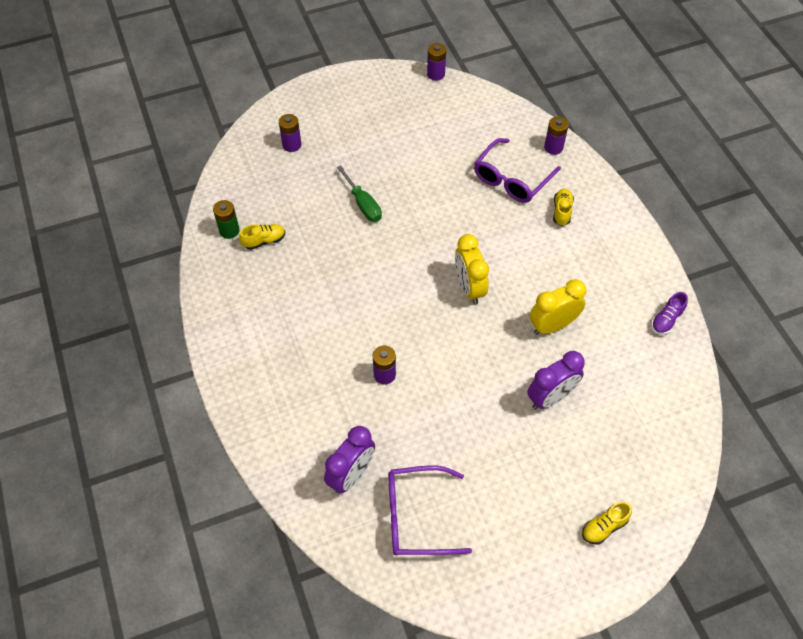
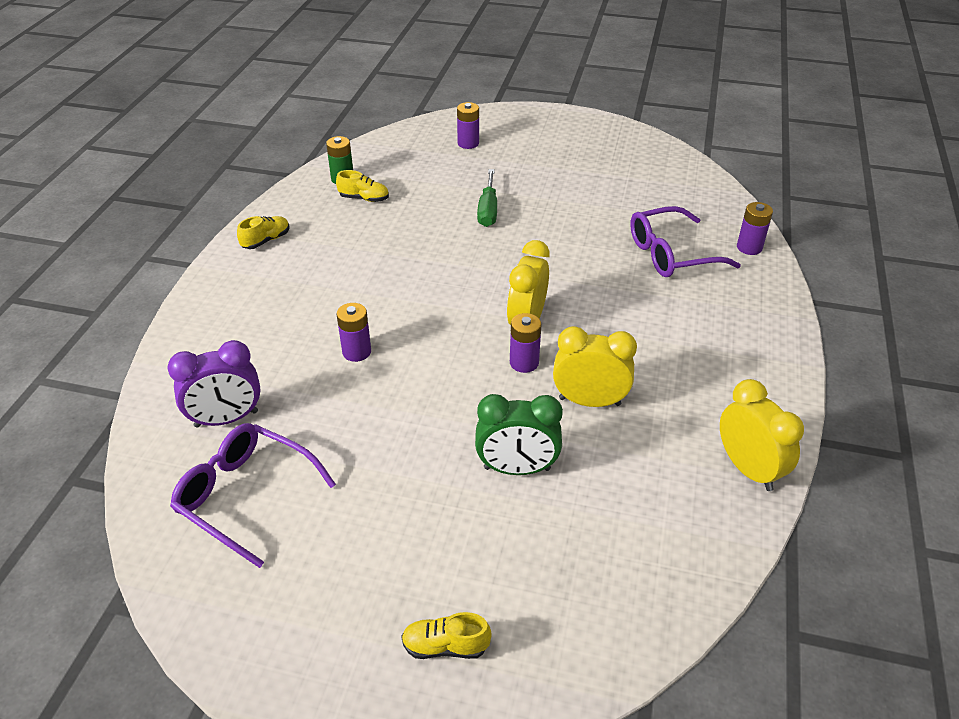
camera: 35 degrees right, 15 degrees down
purple battery [427,43,446,81] -> purple battery moved to [510,313,541,373]
purple clock [527,351,585,409] -> green clock [475,394,563,475]
yellow shoe [553,189,574,226] -> yellow shoe moved to [237,216,290,249]
purple shoe [651,292,688,335] -> yellow clock [720,379,804,491]

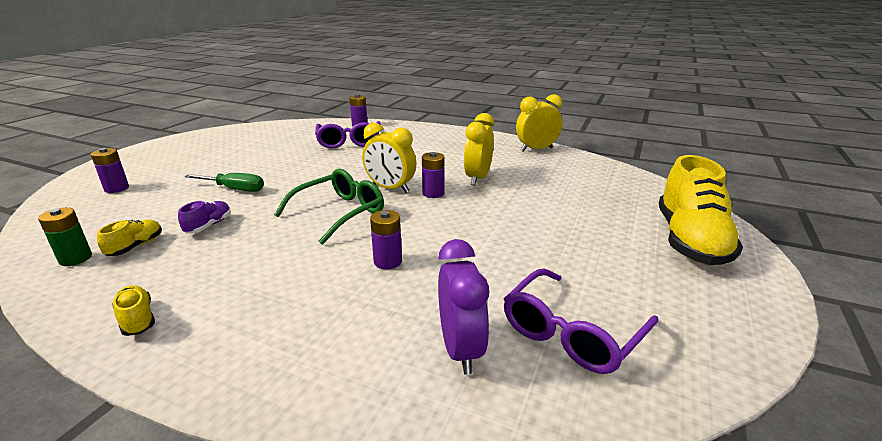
camera: 80 degrees left, 15 degrees down
yellow shoe [401,612,492,659] -> yellow shoe [658,155,743,265], size x2.29
green clock [475,394,563,475] -> none
none -> purple shoe [178,200,231,234]
none -> green glasses [274,169,384,245]

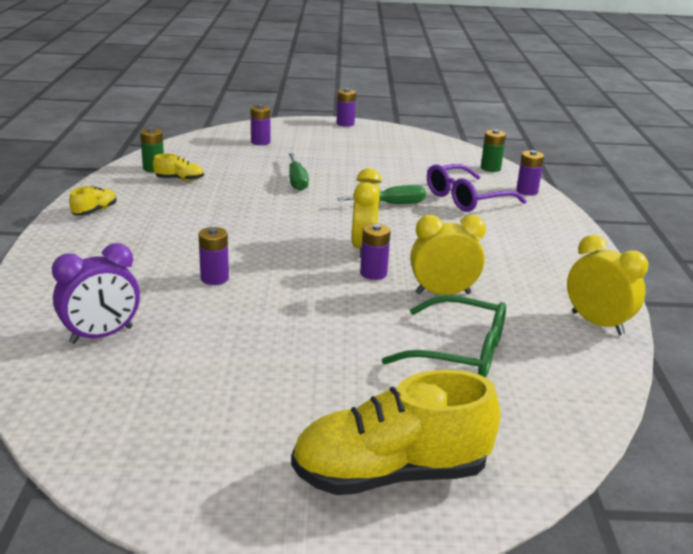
camera: 65 degrees right, 0 degrees up
purple shoe [178,200,231,234] -> none
green glasses [274,169,384,245] -> green glasses moved to [382,295,506,378]
purple glasses [504,269,659,374] -> none
none -> purple battery [337,88,356,127]
none -> green screwdriver [337,185,426,204]
none -> green battery [481,129,506,172]

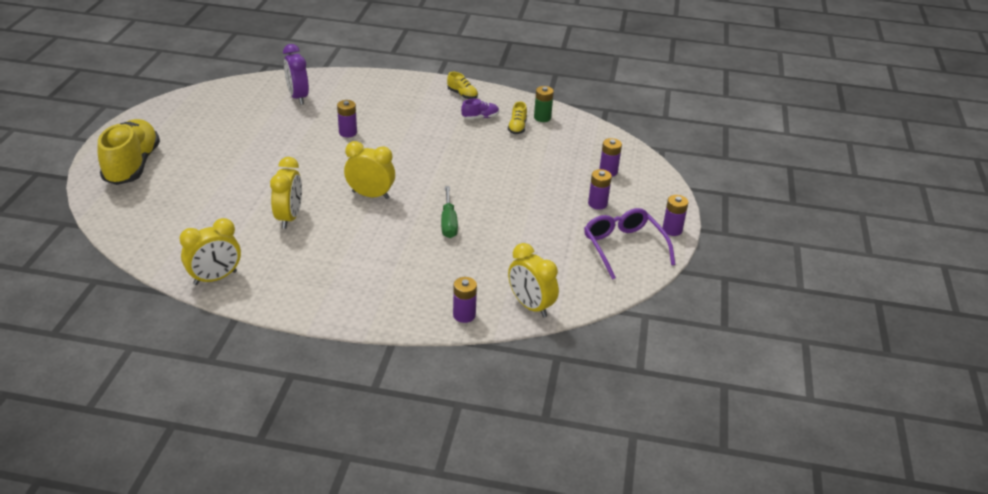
camera: 100 degrees right, 10 degrees up
green screwdriver [288,153,309,191] -> none
purple battery [360,223,391,280] -> purple battery moved to [588,169,612,210]
green glasses [382,295,506,378] -> none
purple glasses [427,164,526,212] -> purple glasses moved to [584,208,675,280]
green battery [481,129,506,172] -> yellow clock [508,243,559,317]
none -> purple shoe [461,99,499,120]

